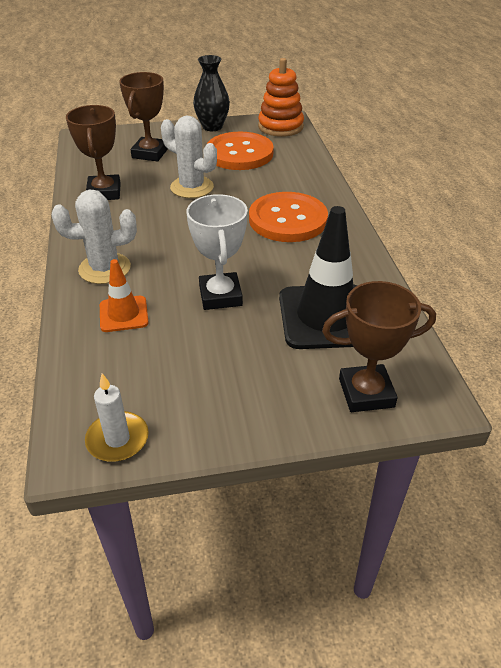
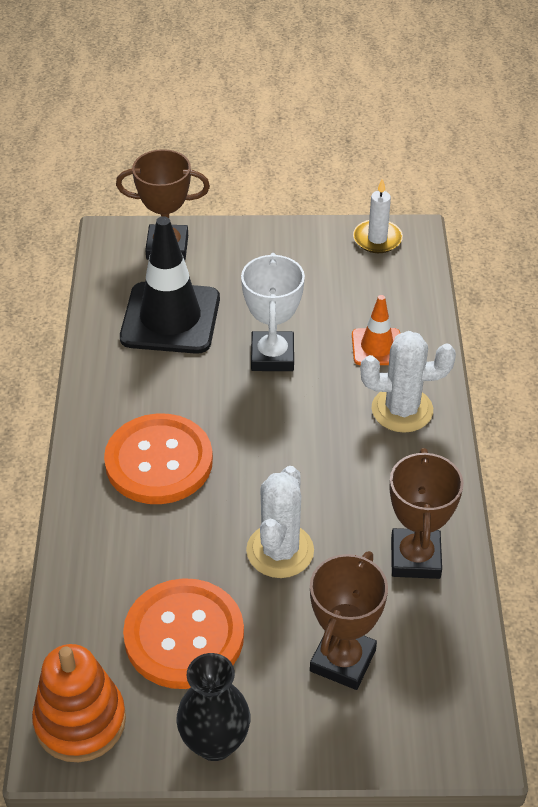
camera: 170 degrees left, 5 degrees up
white cactus [161,115,217,198] -> white cactus turned 60 degrees clockwise [246,466,314,578]

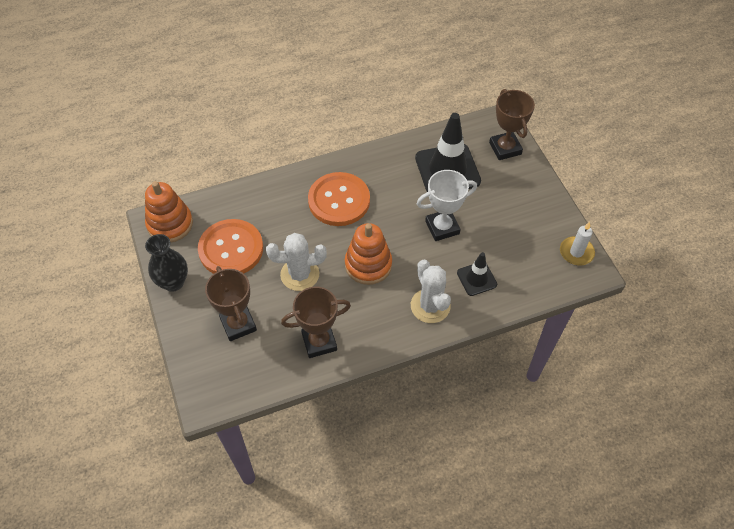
camera: 70 degrees right, 10 degrees up
brown trophy [310,551,388,690] -> brown trophy turned 60 degrees clockwise [205,266,257,341]
orange traffic cone [352,295,400,365] -> black traffic cone [457,252,497,296]
none -> orange stacking toy [345,223,392,285]

